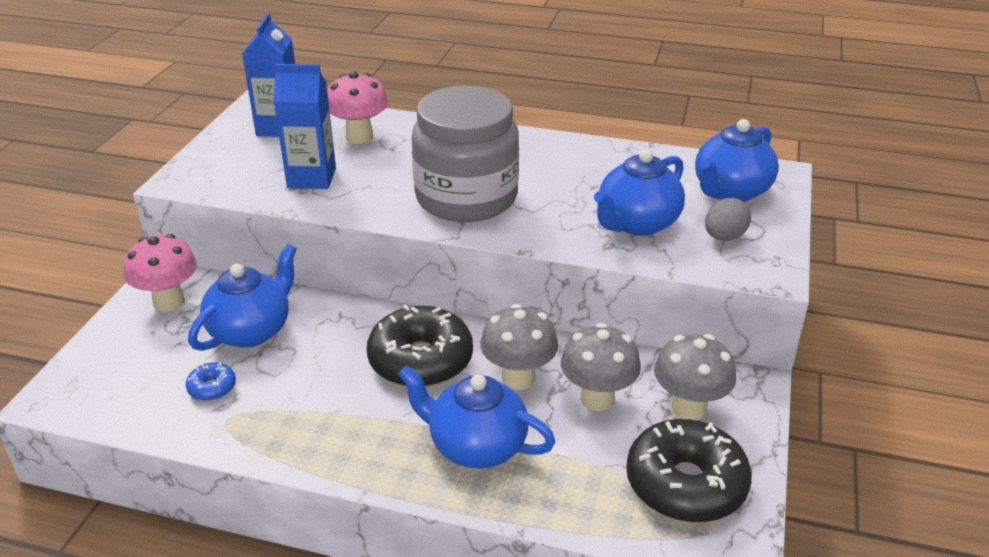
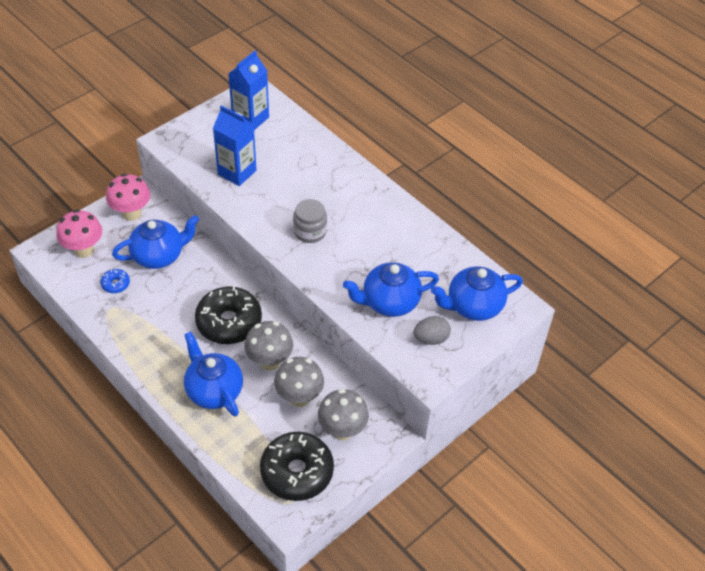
camera: 30 degrees right, 15 degrees up
pink mushroom [327,71,388,144] -> pink mushroom moved to [56,209,102,258]
grey jar [412,86,519,222] -> grey jar [293,199,327,243], size x0.48

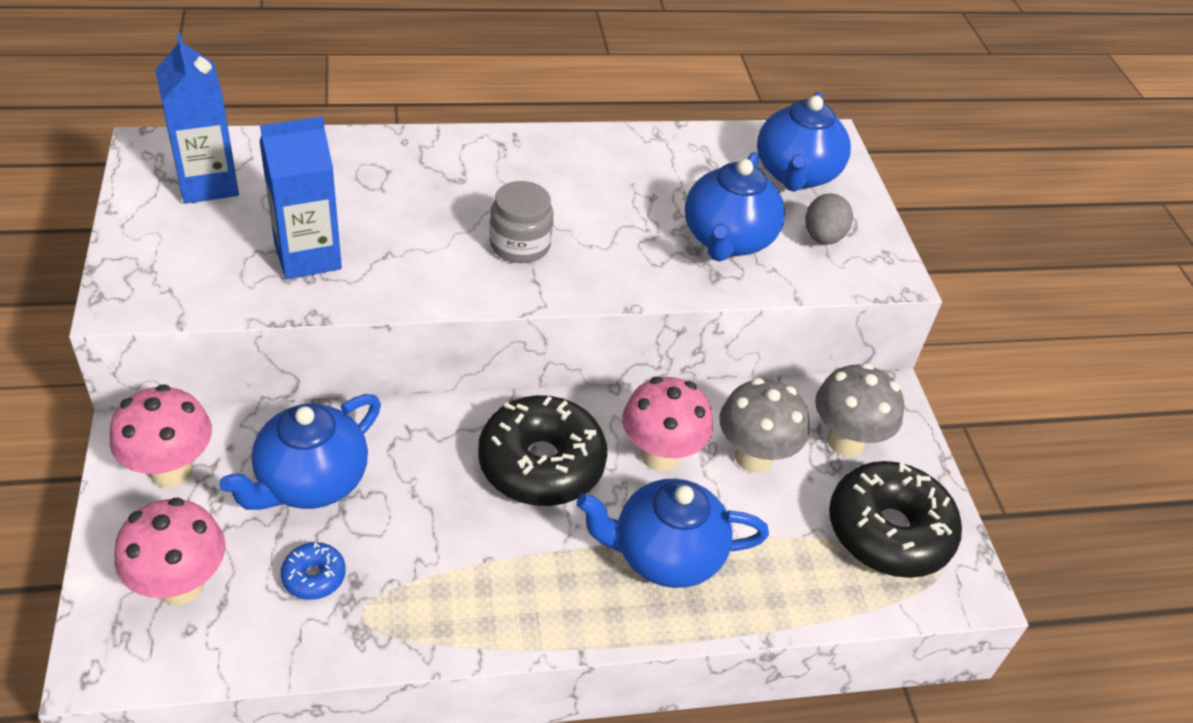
camera: 60 degrees left, 5 degrees down
blue teapot [112,215,199,269] -> blue teapot turned 150 degrees counterclockwise [219,394,381,510]
grey mushroom [244,321,293,371] -> pink mushroom [622,377,713,471]

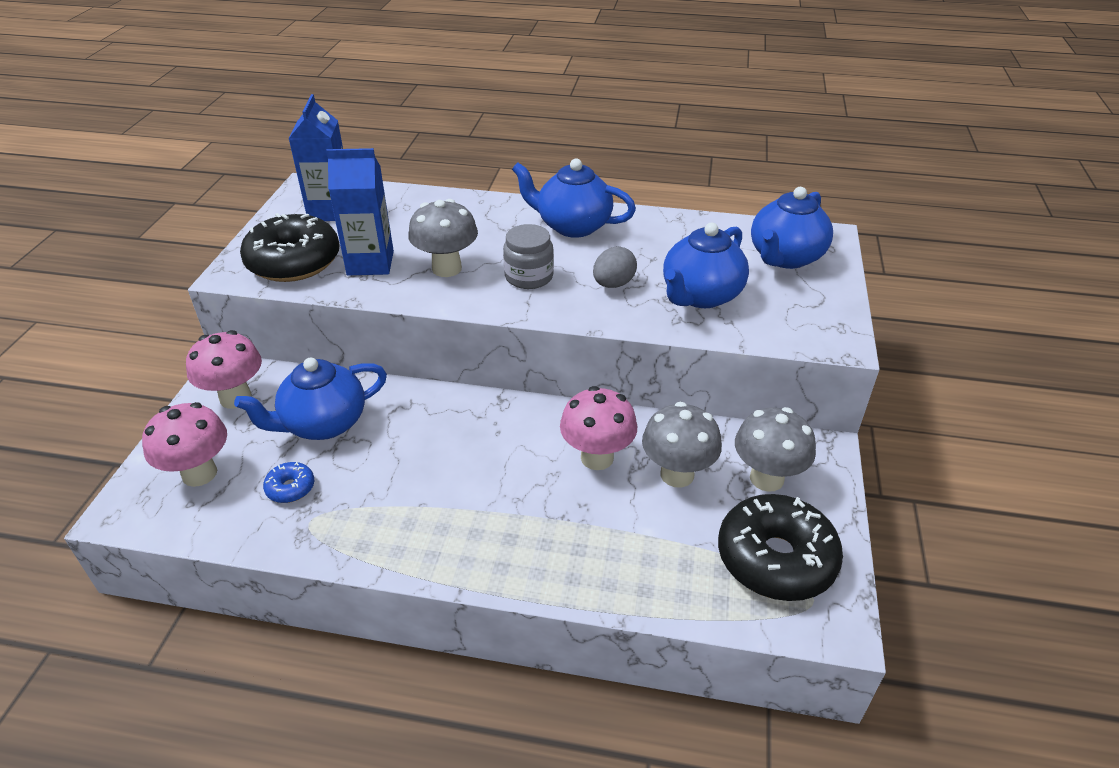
camera: 25 degrees right, 5 degrees down
black donut [478,395,607,506] -> black donut moved to [240,213,339,282]
blue teapot [576,479,769,588] -> blue teapot moved to [512,159,636,238]
grey egg [805,193,853,245] -> grey egg moved to [593,246,637,288]
none -> grey mushroom [408,199,478,277]

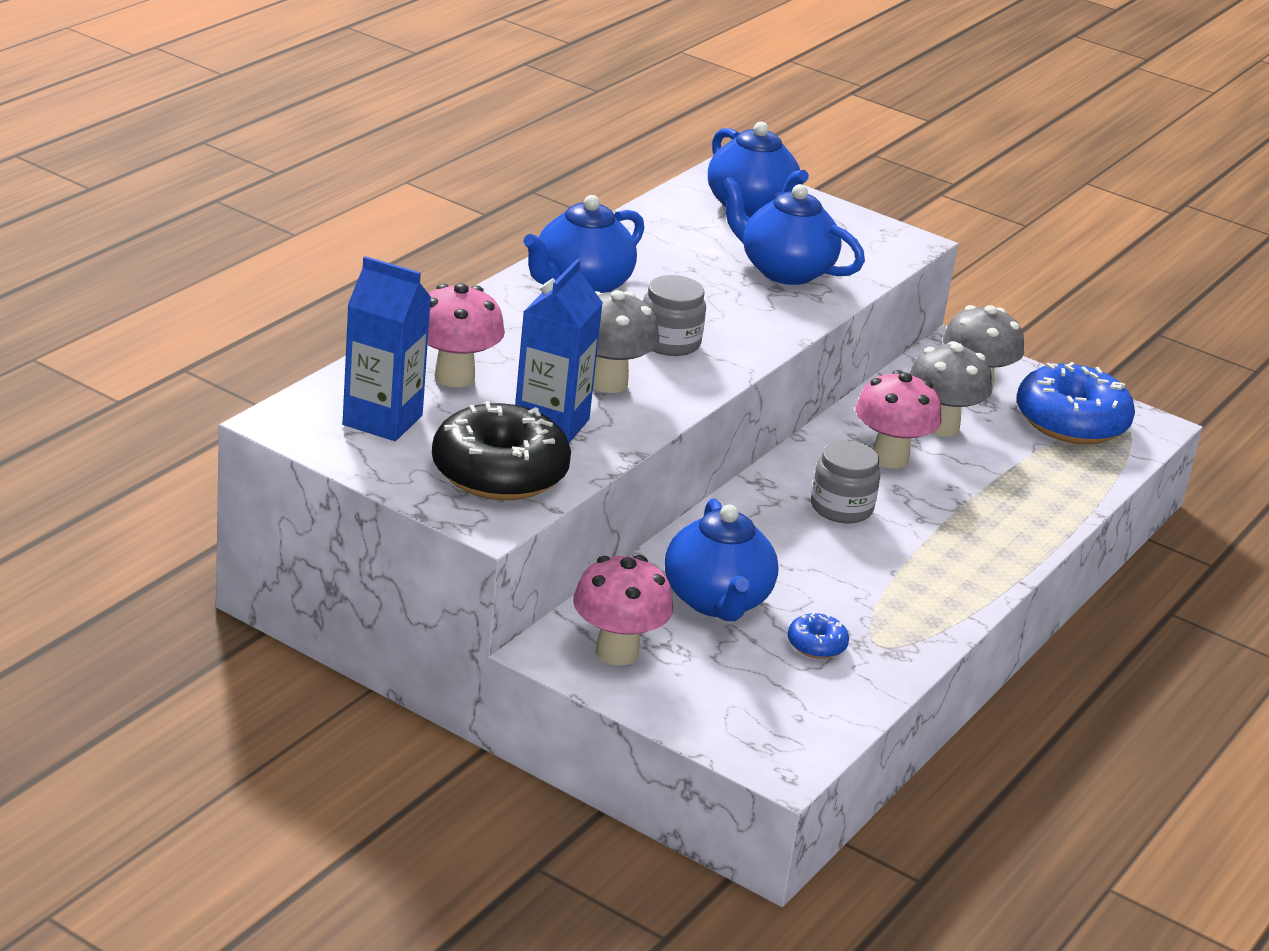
camera: 70 degrees left, 10 degrees down
pink mushroom [142,402,227,487] -> pink mushroom moved to [428,283,505,387]
grey egg [593,246,637,288] -> none
blue teapot [663,223,749,308] -> blue teapot turned 150 degrees clockwise [721,176,865,285]
black donut [718,494,843,601] -> blue donut [1017,362,1135,444]
none -> grey jar [811,440,880,523]

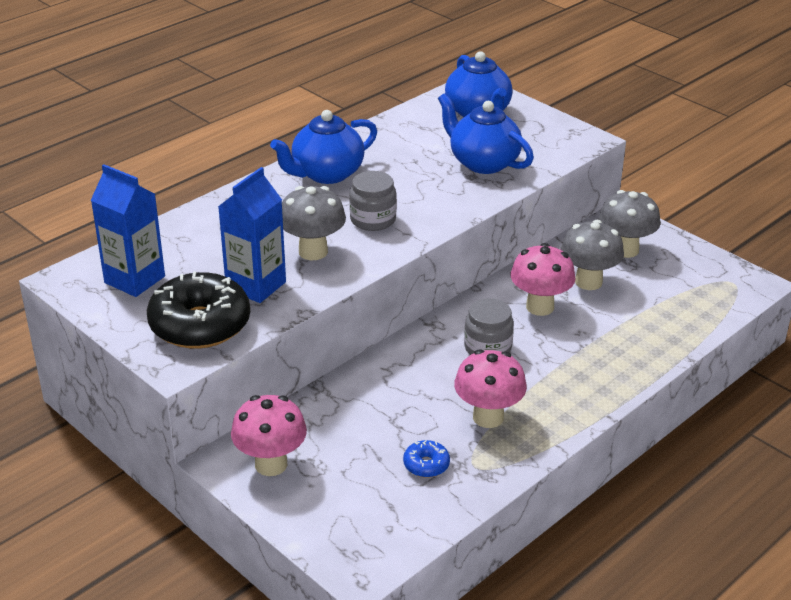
camera: 15 degrees right, 5 degrees up
pink mushroom [428,283,505,387] -> pink mushroom moved to [454,349,527,428]
blue teapot [665,498,778,621] -> none
blue donut [1017,362,1135,444] -> none

